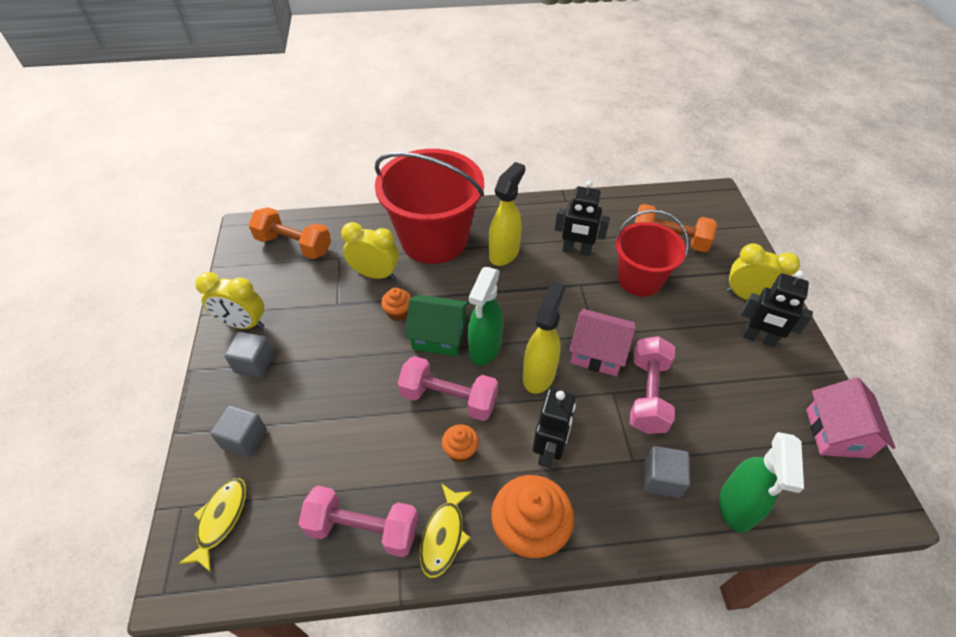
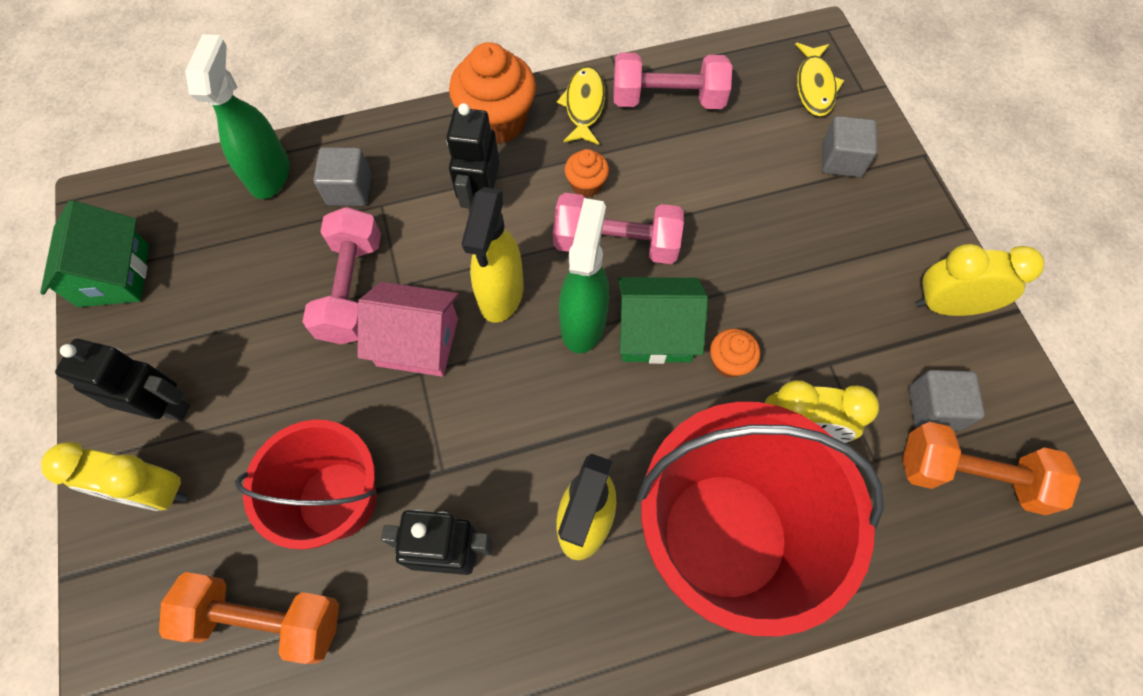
camera: 170 degrees right, 15 degrees up
grey cube [224,332,274,378] -> grey cube moved to [908,370,985,431]
pink house [806,377,895,458] -> green house [40,200,149,307]

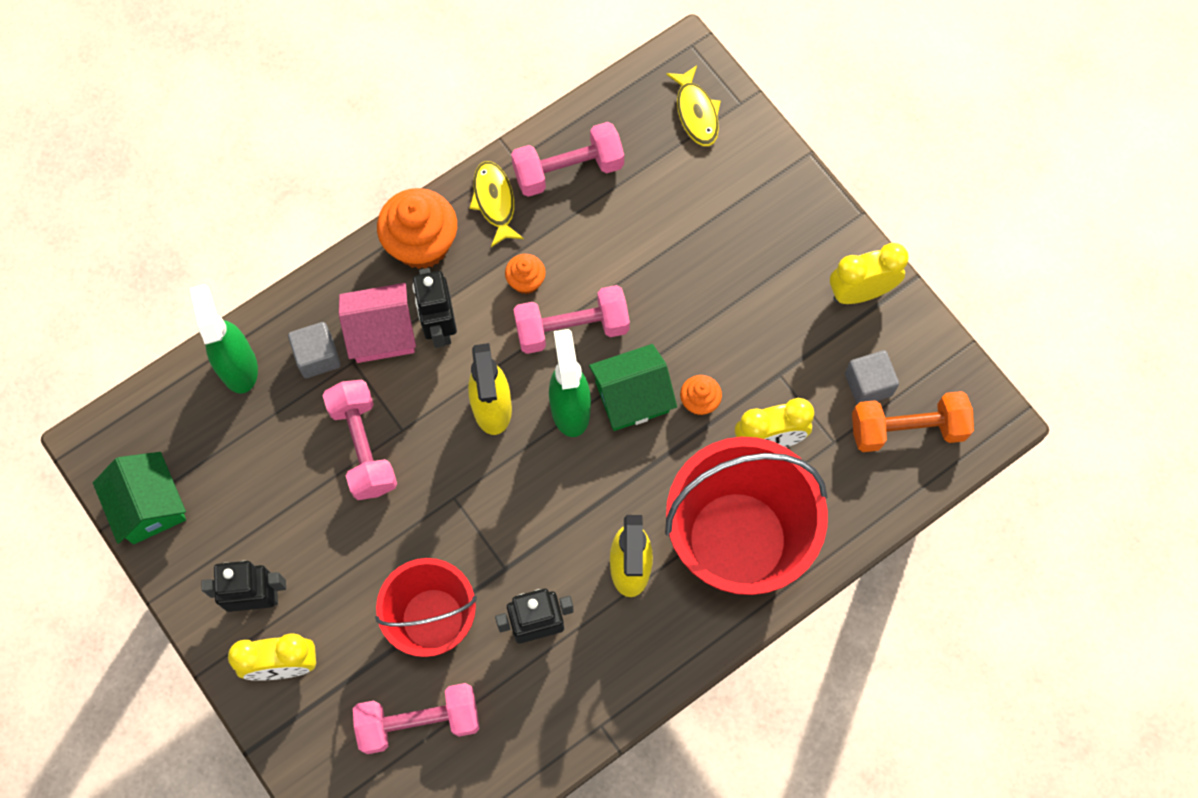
camera: 20 degrees left, 5 degrees up
orange dumbbell [159,572,339,664] -> pink dumbbell [353,683,480,754]
pink house [358,282,459,377] -> pink house moved to [339,283,416,363]
grey cube [822,116,877,177] -> none

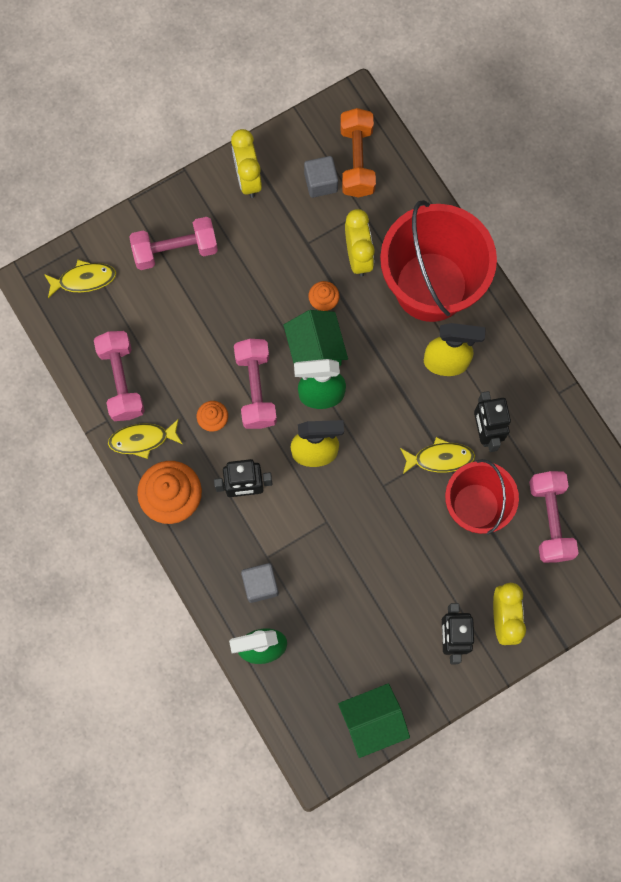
camera: 85 degrees left, 5 degrees up
pink dumbbell [322,379,397,500] -> pink dumbbell moved to [129,217,218,270]
pink house [339,283,416,363] -> none
none -> yellow fish [400,437,475,474]

